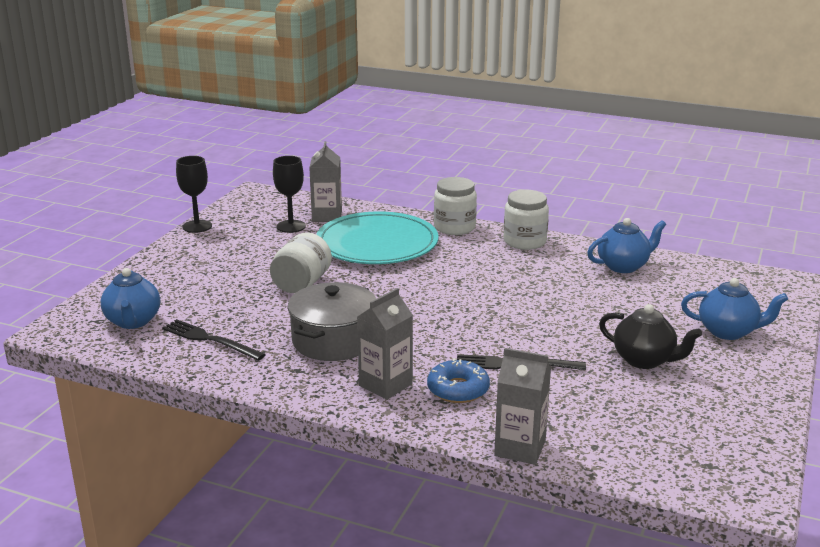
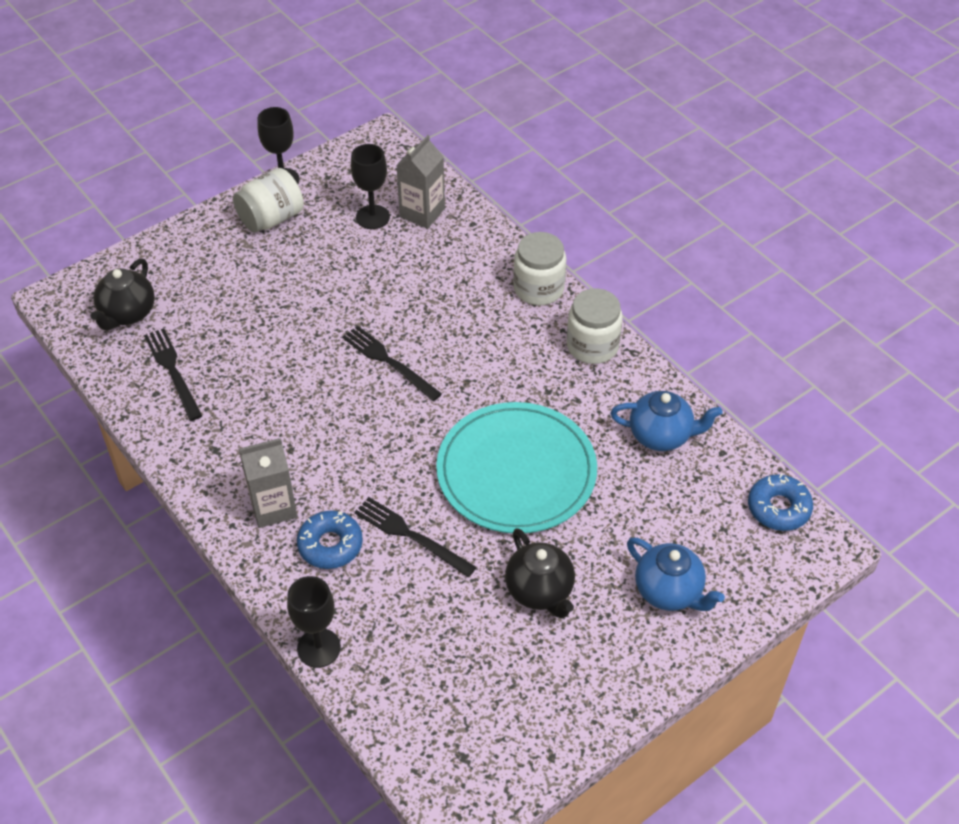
camera: 30 degrees right, 25 degrees up
blue teapot [101,268,160,329] -> black teapot [90,258,155,331]
white jar [270,232,332,293] -> white jar moved to [233,168,304,233]
grey pot [287,282,376,361] -> none
turquoise plate [316,211,438,264] -> turquoise plate moved to [436,402,597,533]
grey carton [494,348,551,465] -> black goblet [287,576,341,668]
none -> black fork [342,325,442,401]
none -> blue donut [748,474,813,531]

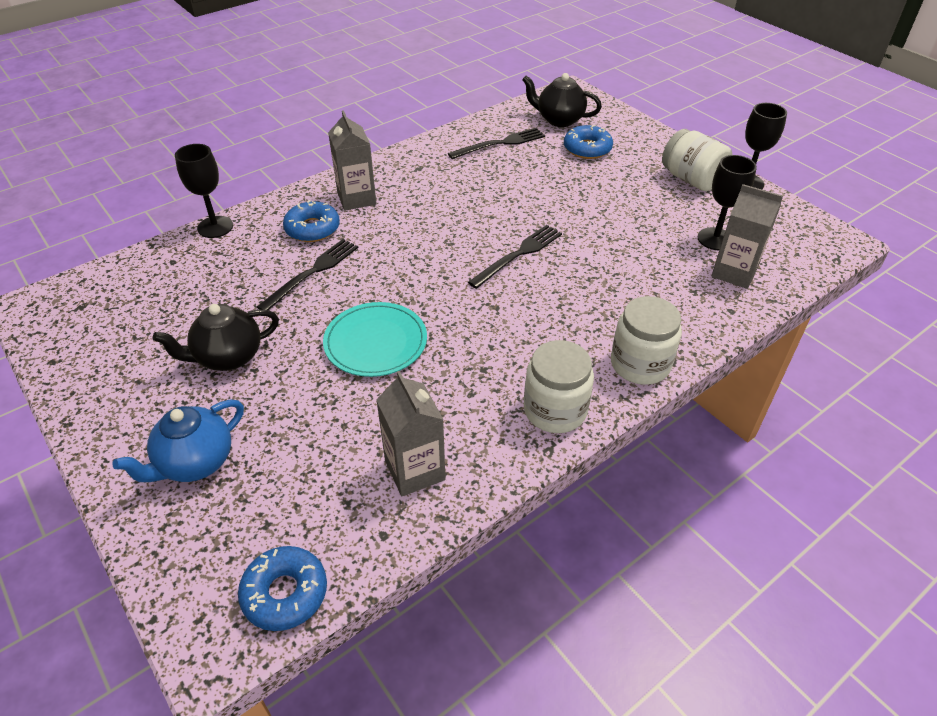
camera: 90 degrees right, 5 degrees down
turquoise plate [436,402,597,533] -> turquoise plate [323,302,427,377], size x0.62
blue teapot [610,391,722,451] -> grey carton [376,371,446,496]
none -> blue donut [564,125,613,159]

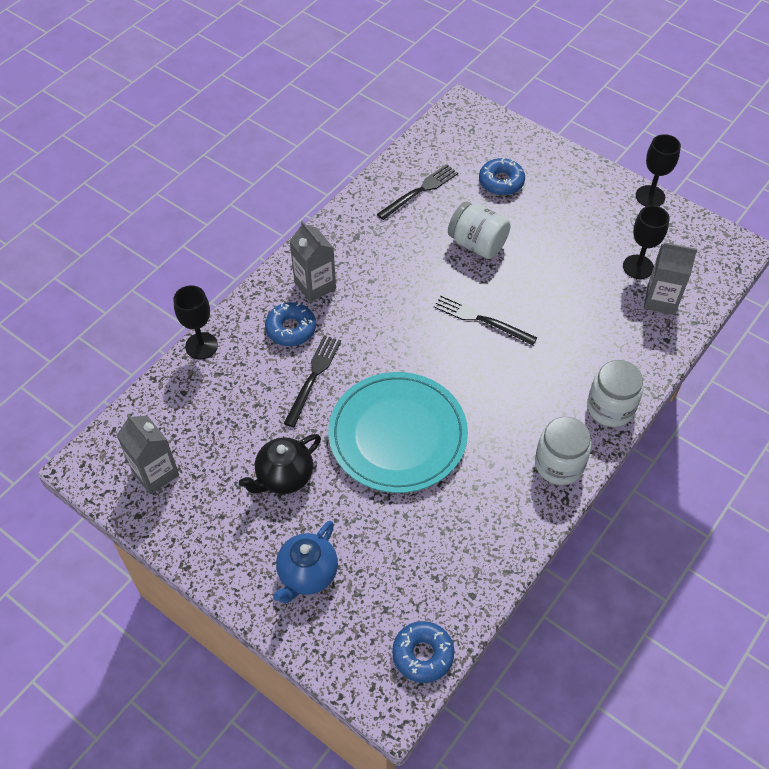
camera: 15 degrees left, 10 degrees up
turquoise plate [323,302,427,377] -> turquoise plate [328,372,468,493], size x1.61
grey carton [376,371,446,496] -> grey carton moved to [116,414,179,495]
black fork [468,225,562,289] -> black fork turned 90 degrees counterclockwise [433,294,537,346]
black teapot [522,73,602,127] -> none
white jar [662,129,732,191] -> white jar moved to [448,201,510,259]

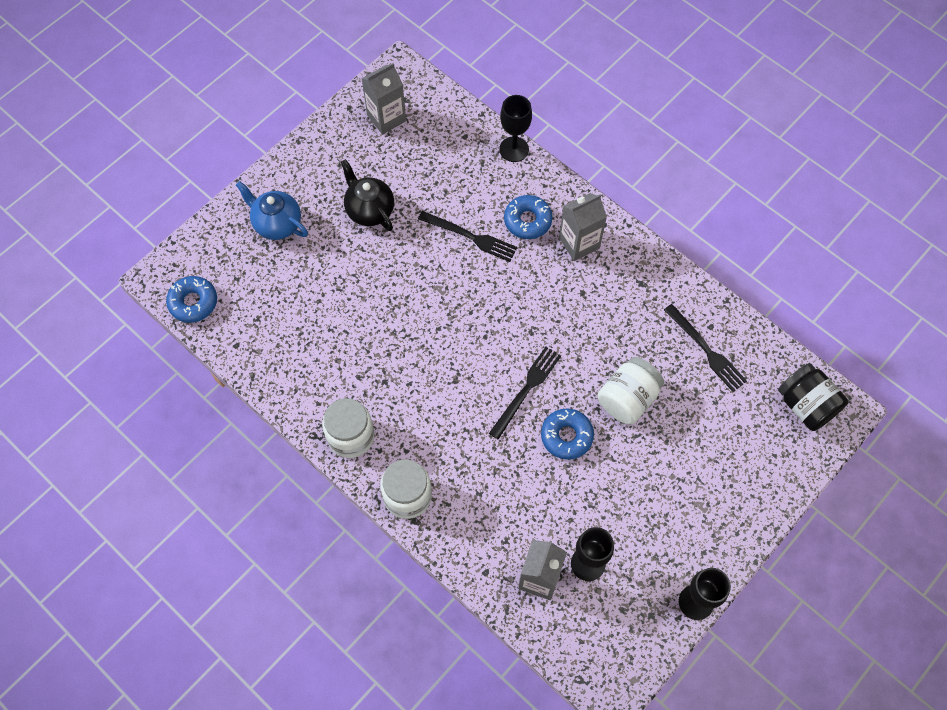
camera: 95 degrees right, 10 degrees up
turquoise plate [328,372,468,493] -> none
blue donut [479,158,525,195] -> blue donut moved to [541,409,594,460]
none -> black jar [778,363,848,431]

